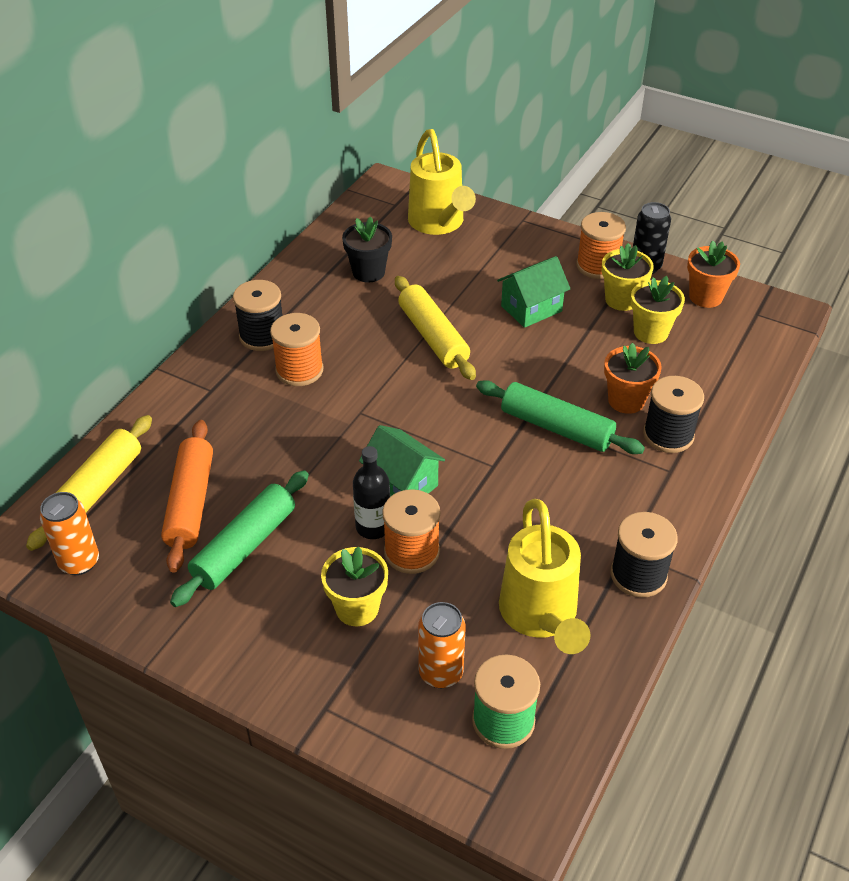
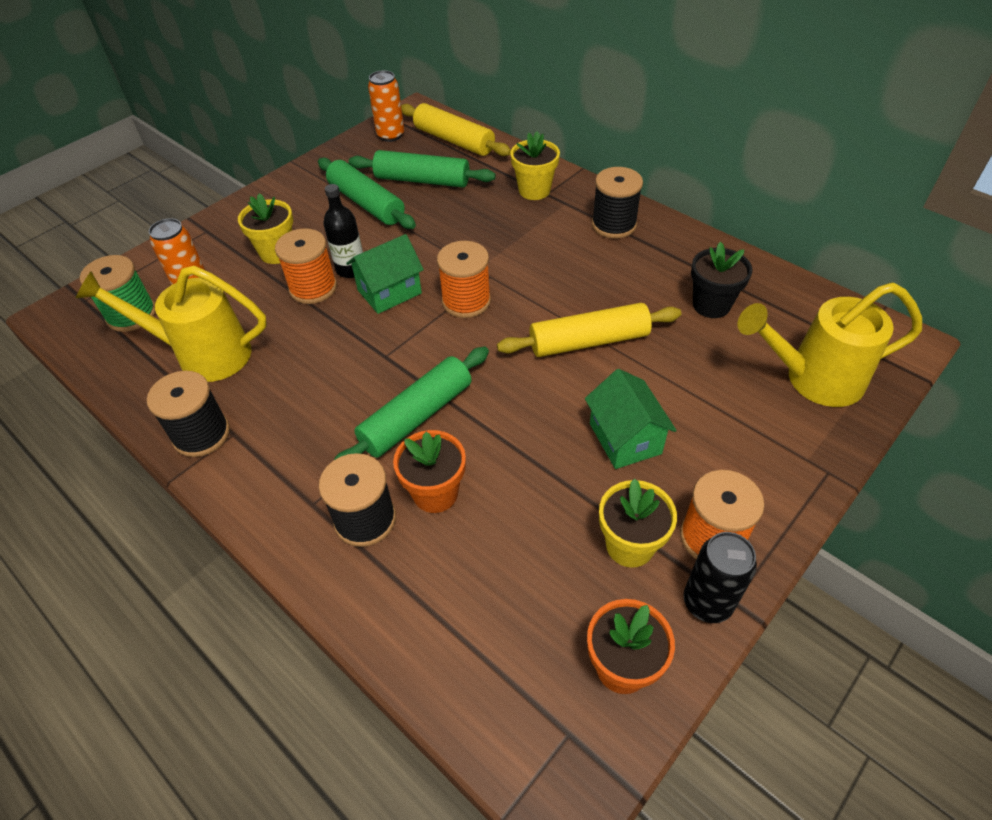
camera: 105 degrees right, 5 degrees up
orange rolling pin [161,420,213,572] -> green rolling pin [349,150,496,188]
orange spool [270,313,323,386] -> orange spool moved to [437,241,491,318]
yellow flower pot [631,276,685,344] -> yellow flower pot moved to [510,131,560,200]

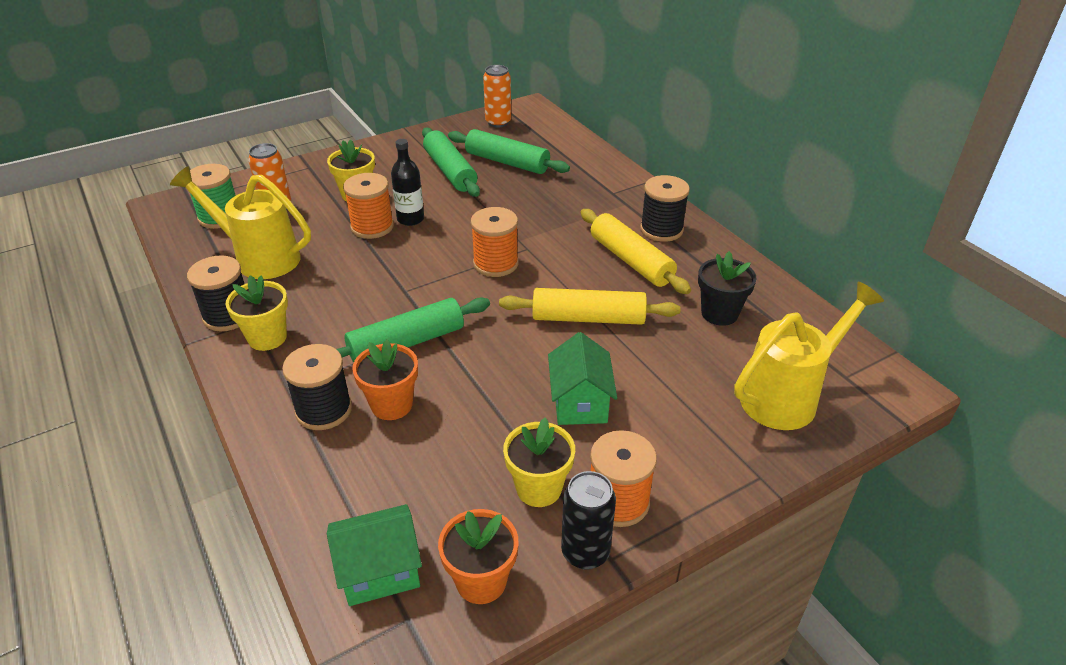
camera: 15 degrees right, 10 degrees down
green house [346,234,424,314] -> green house moved to [327,504,422,606]
yellow rolling pin [401,103,511,156] -> yellow rolling pin moved to [580,209,691,294]
yellow flower pot [510,131,560,200] -> yellow flower pot moved to [225,275,288,351]
yellow watering can [737,283,922,407] -> yellow watering can turned 135 degrees clockwise [734,282,884,430]

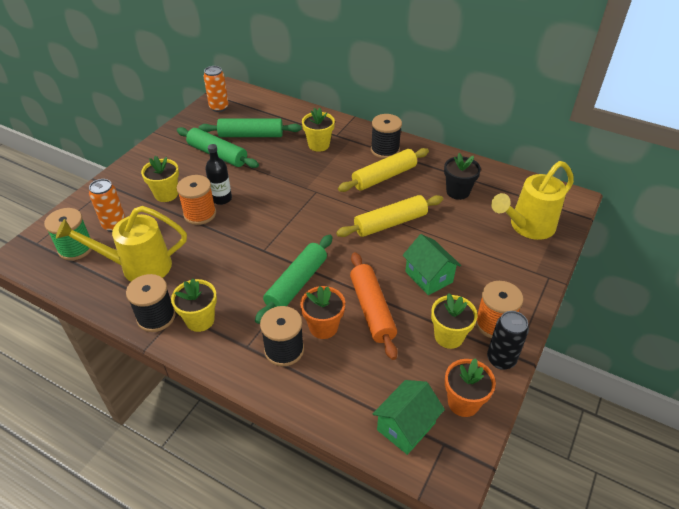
camera: 30 degrees left, 5 degrees up
orange spool [471,207,519,277] -> none
yellow rolling pin [580,209,691,294] -> yellow rolling pin turned 60 degrees counterclockwise [338,148,429,192]
yellow watering can [734,282,884,430] -> yellow watering can turned 150 degrees counterclockwise [491,161,574,240]
none -> yellow flower pot [302,108,335,152]
none -> orange rolling pin [350,252,398,360]

